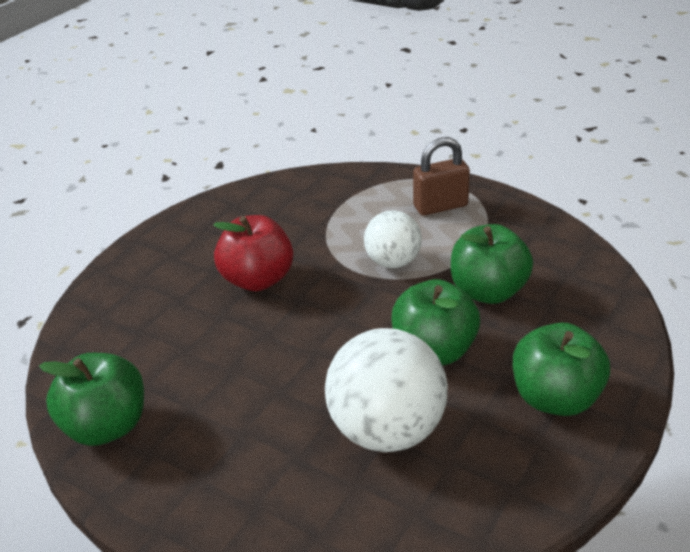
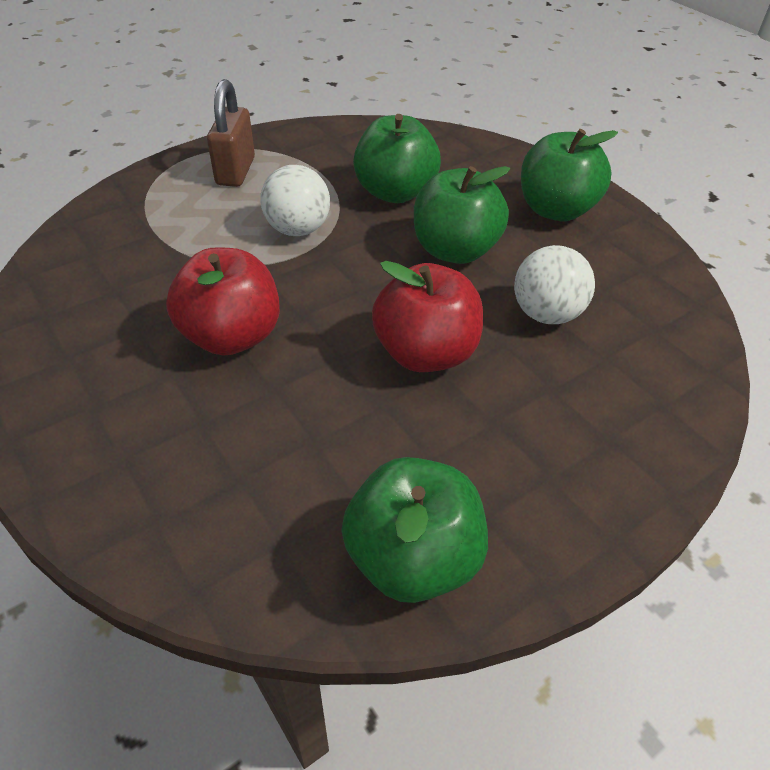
camera: 70 degrees left, 10 degrees up
white ball [325,328,448,452] -> white ball [514,245,595,324], size x0.61
none -> red apple [372,261,483,372]

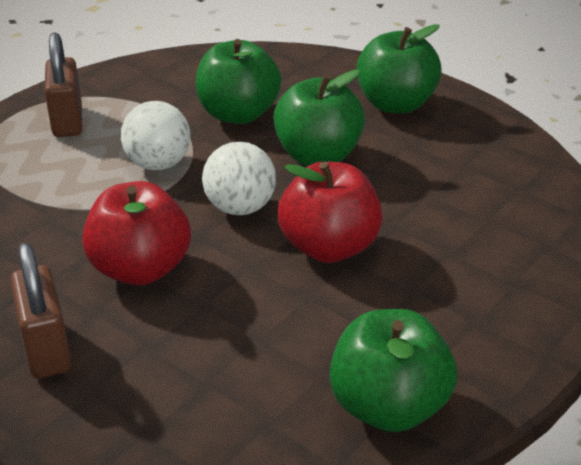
camera: 15 degrees left, 10 degrees down
white ball [514,245,595,324] -> white ball moved to [202,142,276,215]
none -> brown padlock [10,243,71,378]

